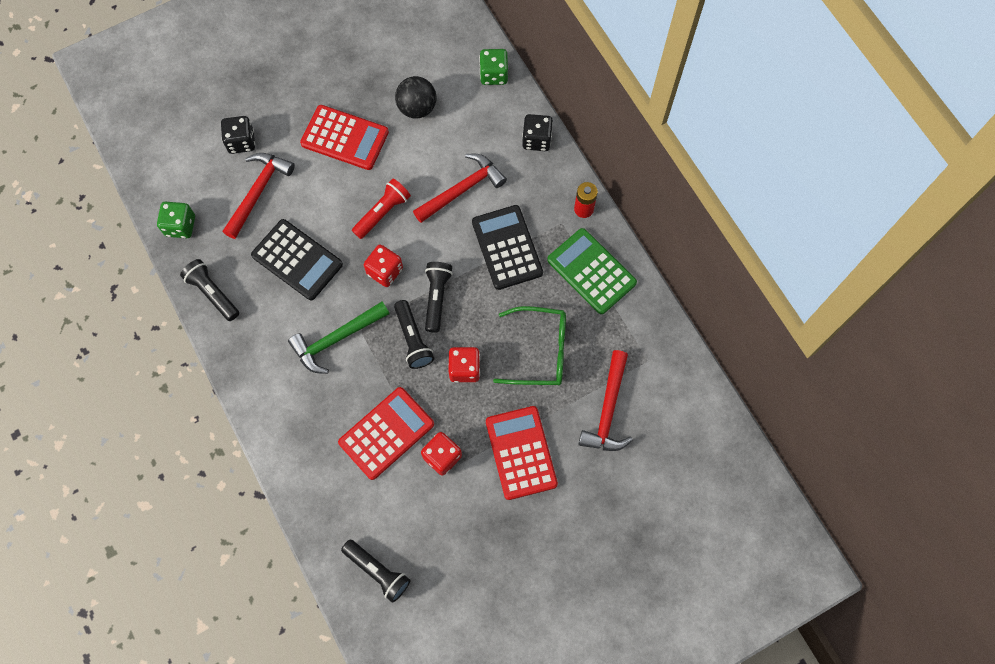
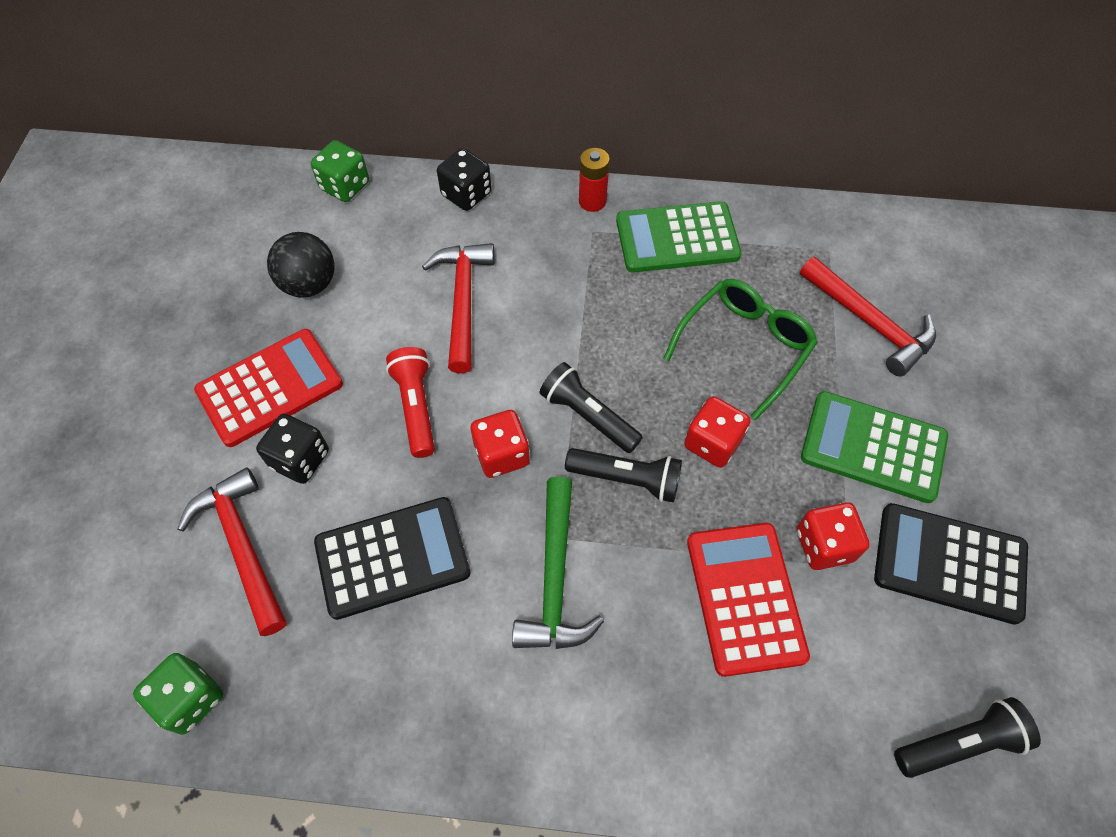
camera: 55 degrees left, 10 degrees down
black flashlight [180,259,239,321] -> none
black dice [221,116,255,154] -> black dice moved to [256,414,329,484]
black calculator [472,205,543,290] -> black calculator moved to [874,503,1028,625]
red calculator [486,406,558,500] -> green calculator [801,391,948,503]

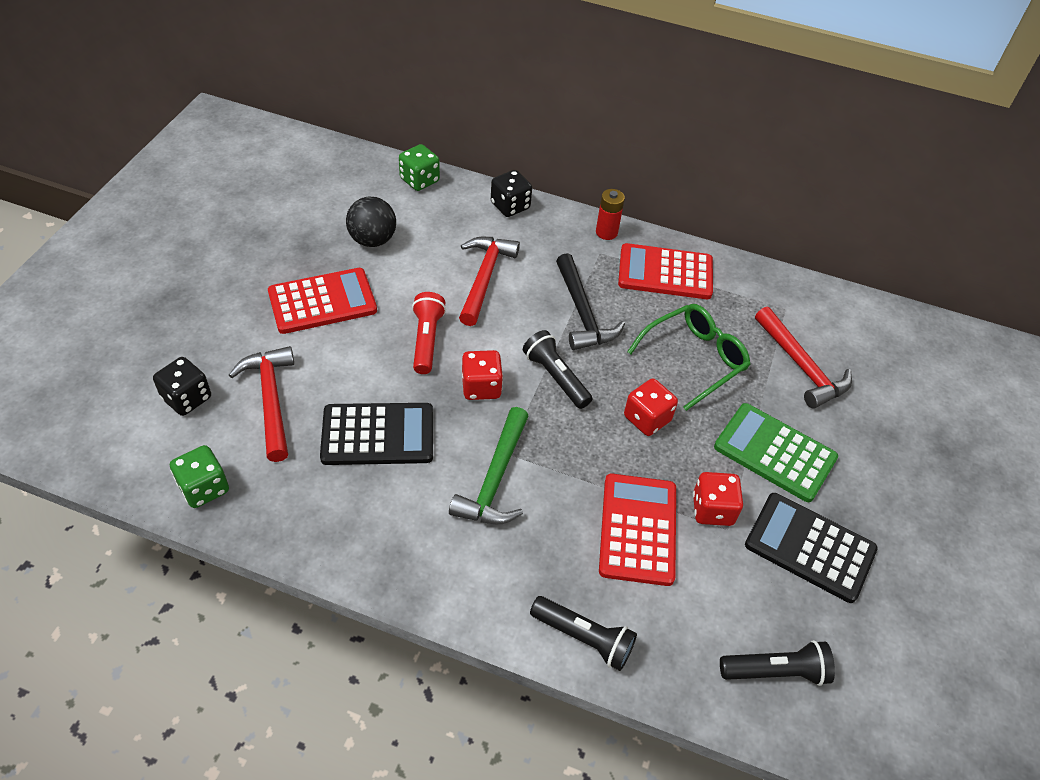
camera: 10 degrees right, 10 degrees down
black dice [256,414,329,484] -> black dice moved to [153,357,211,416]
black flashlight [565,448,682,503] -> black flashlight moved to [530,596,637,671]
green calculator [616,201,742,273] -> red calculator [618,243,713,299]
none -> black hammer [556,253,625,350]

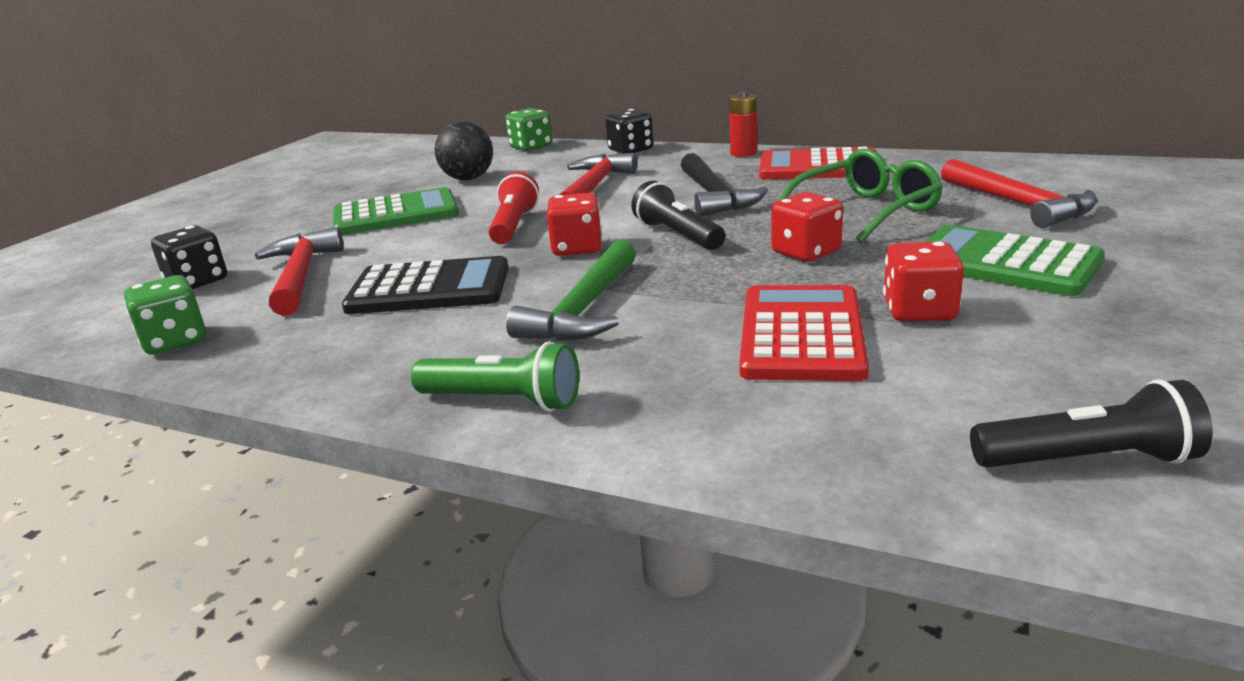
camera: 10 degrees right, 25 degrees down
red calculator [268,268,377,334] -> green calculator [333,187,459,235]
black flashlight [530,596,637,671] -> none
black calculator [745,493,878,603] -> none
none -> green flashlight [411,341,579,412]

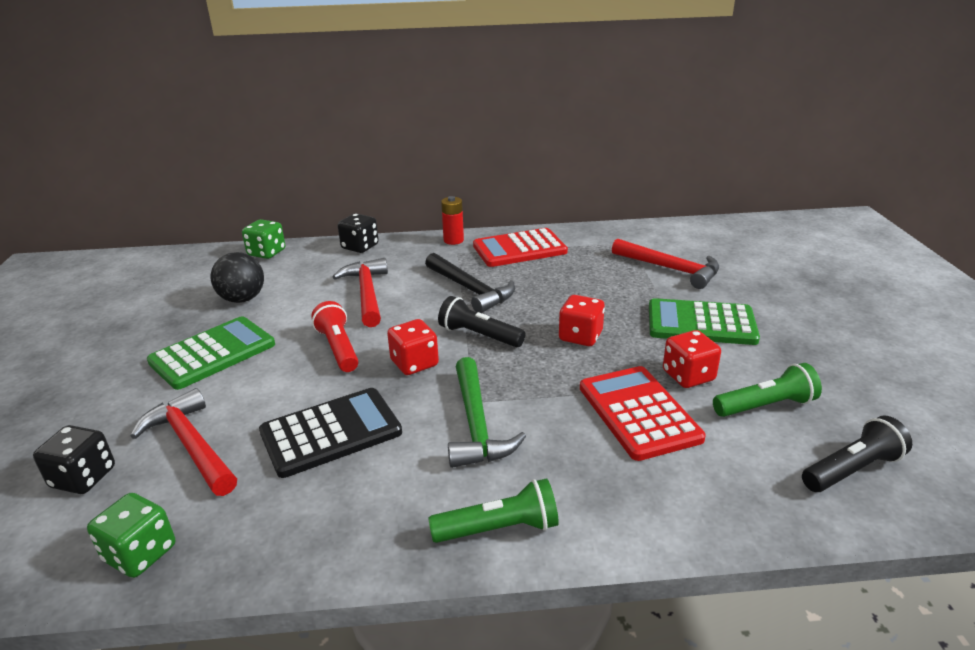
camera: 30 degrees left, 5 degrees up
green glasses [779,149,943,243] -> none
none -> green flashlight [713,363,822,417]

